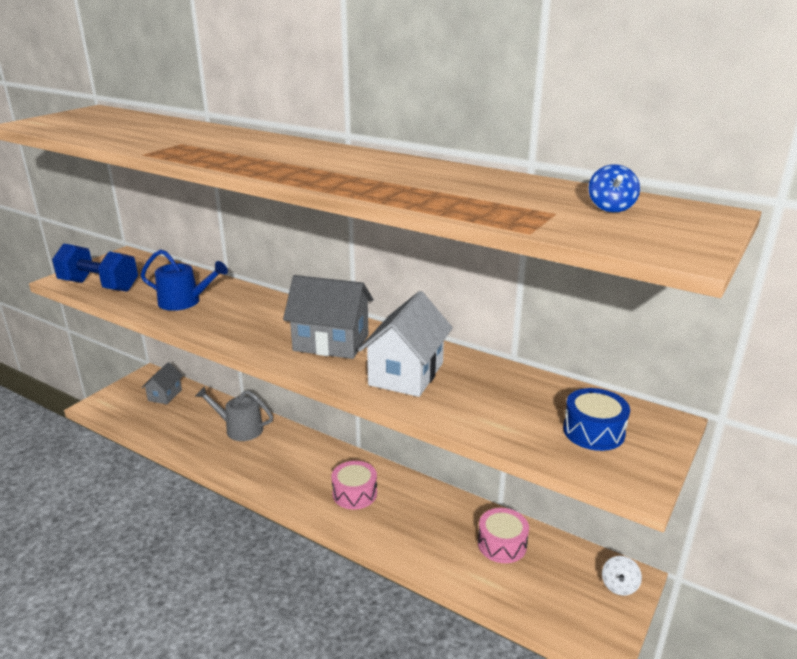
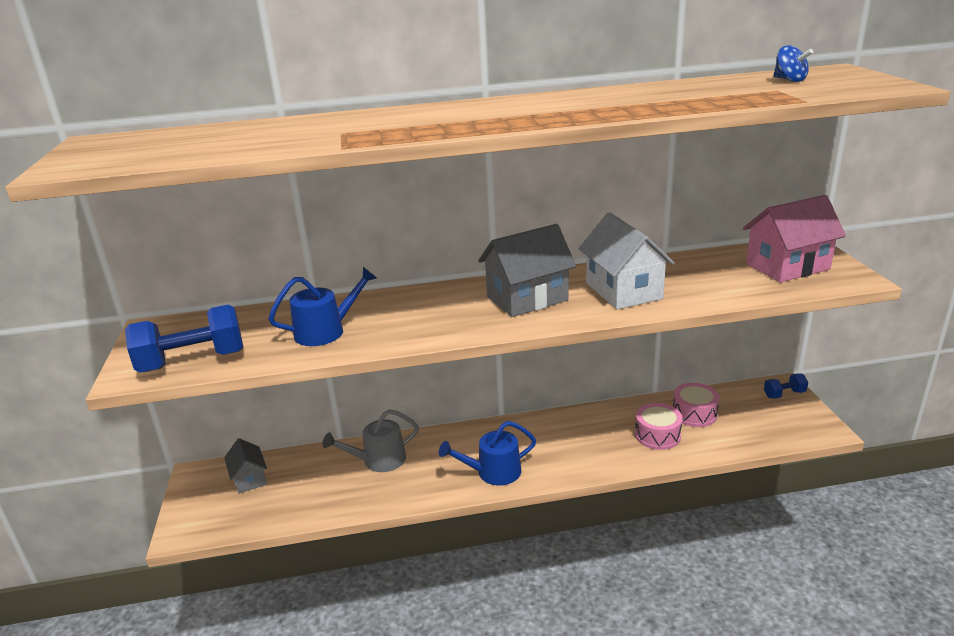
camera: 40 degrees left, 0 degrees up
pink drum [332,461,377,510] -> pink drum moved to [635,403,683,450]
blue drum [563,388,630,451] -> pink house [743,195,846,282]
white spinning top [602,556,642,596] -> blue dumbbell [764,373,808,399]
none -> blue watering can [439,421,536,486]

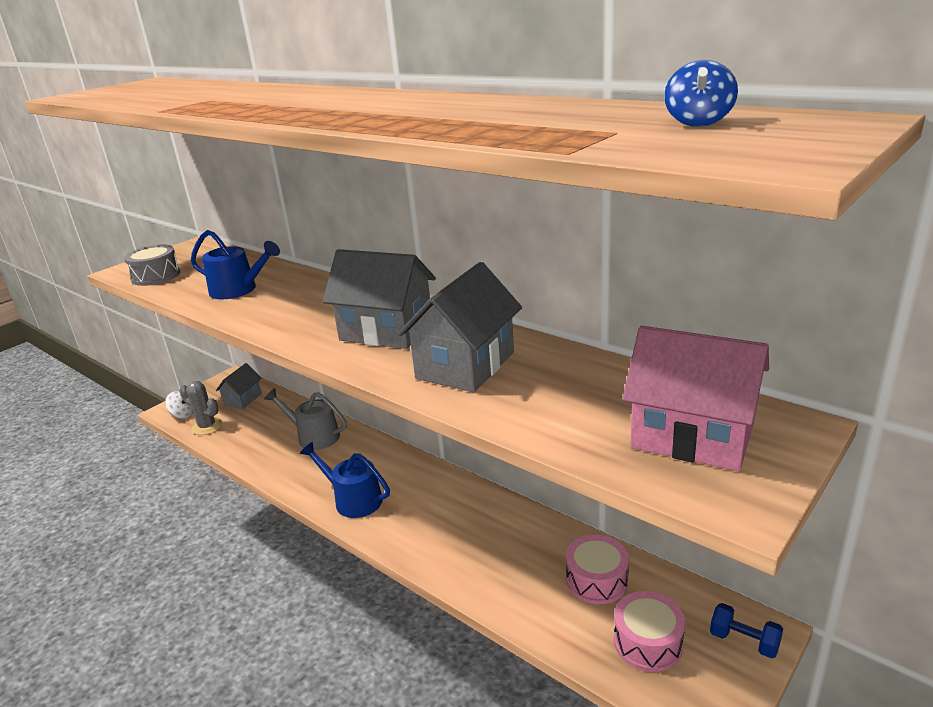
camera: 50 degrees right, 0 degrees up
blue dumbbell [125,305,243,372] -> grey drum [124,244,180,286]
white house [579,212,675,309] -> grey house [398,262,522,392]
pink drum [635,403,683,450] -> pink drum moved to [614,591,685,672]
none -> white spinning top [165,391,193,419]
none -> grey cactus [179,381,223,435]

